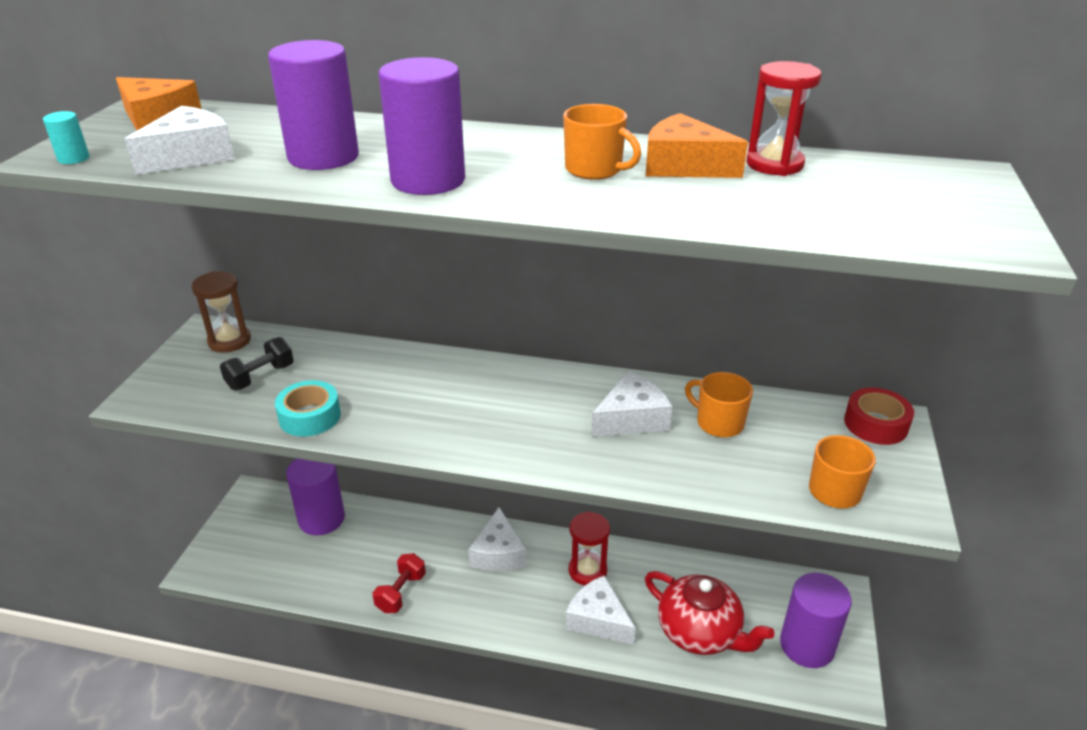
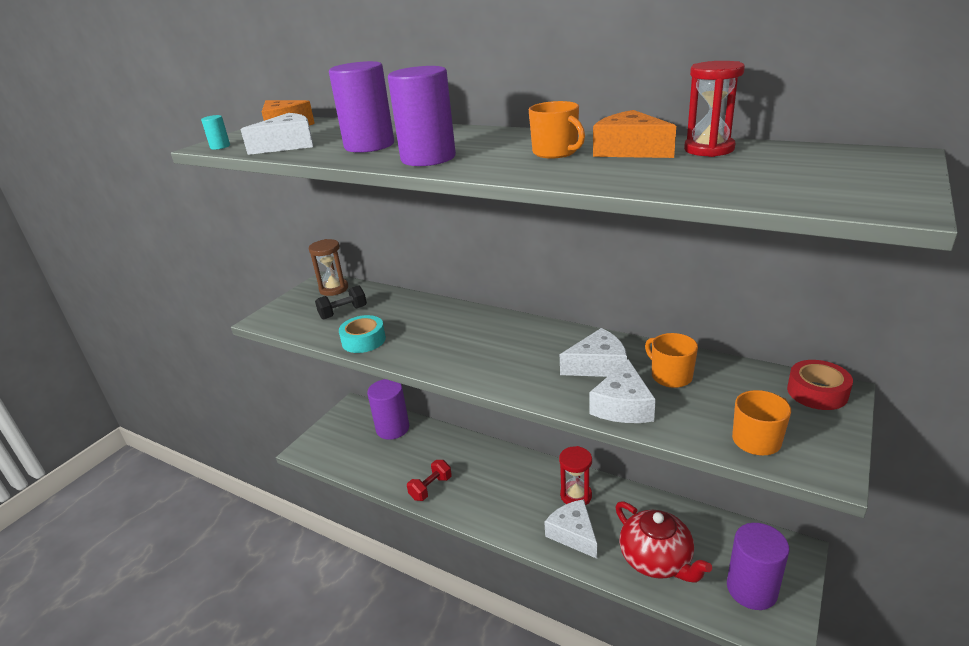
camera: 20 degrees right, 5 degrees down
white cheese [468,507,526,571] -> white cheese moved to [589,359,656,423]

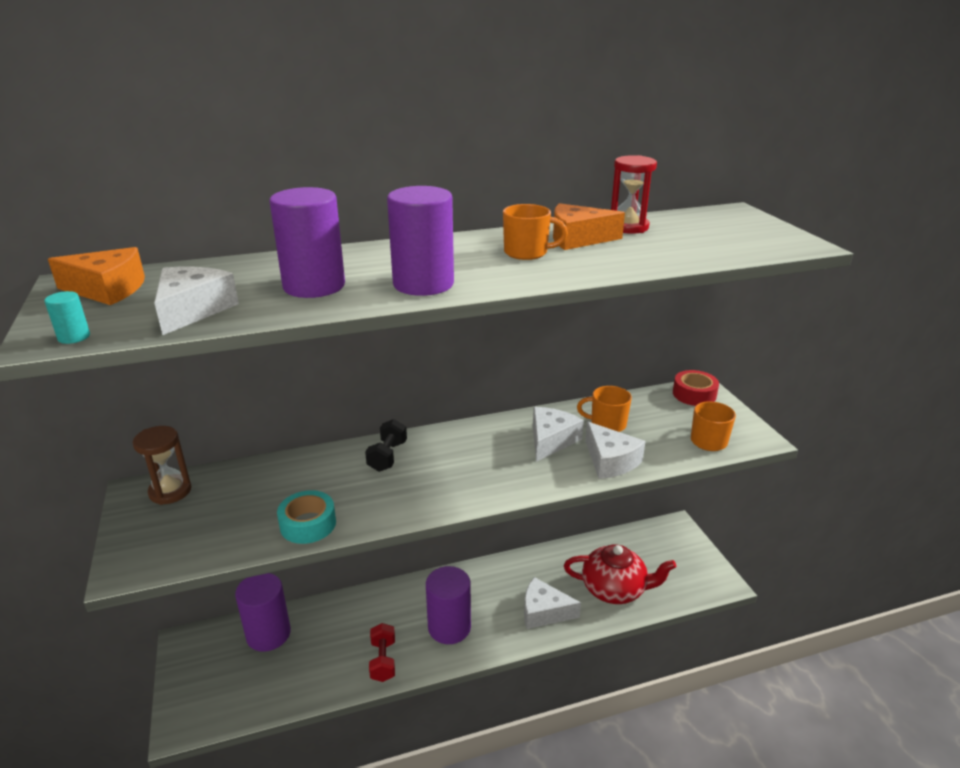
camera: 50 degrees left, 0 degrees up
black dumbbell [315,285,367,320] -> black dumbbell moved to [365,419,407,472]
red hourglass [559,446,592,505] -> none
purple cylinder [727,523,789,610] -> purple cylinder moved to [426,566,471,644]

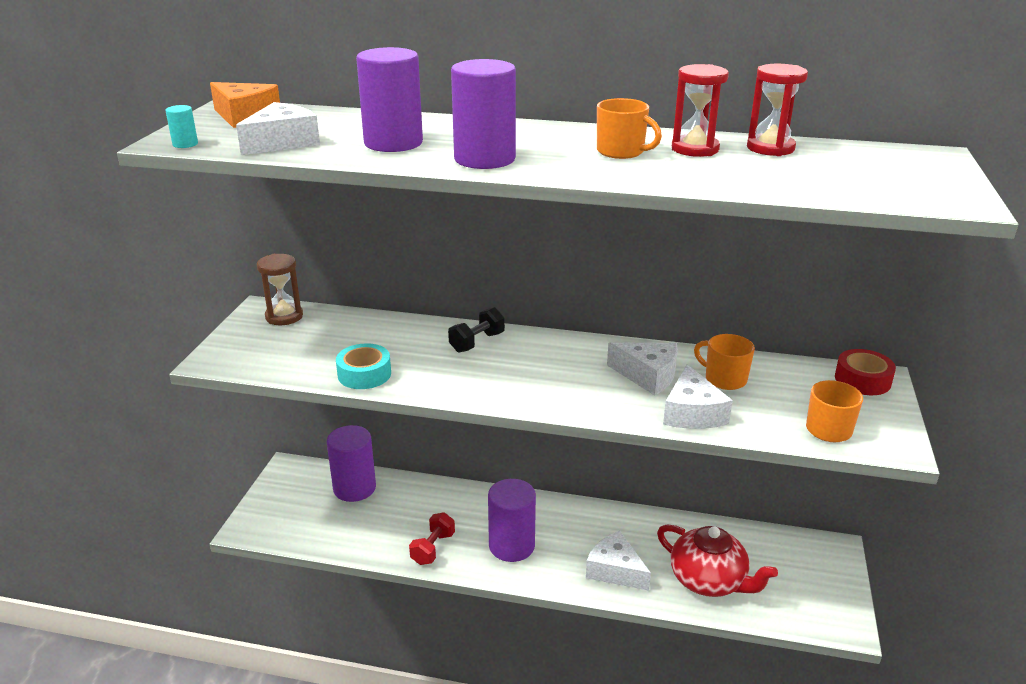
camera: 30 degrees right, 0 degrees up
white cheese [533,407,584,462] -> white cheese turned 60 degrees clockwise [607,342,678,396]
orange cheese [553,203,625,250] -> red hourglass [672,64,729,157]

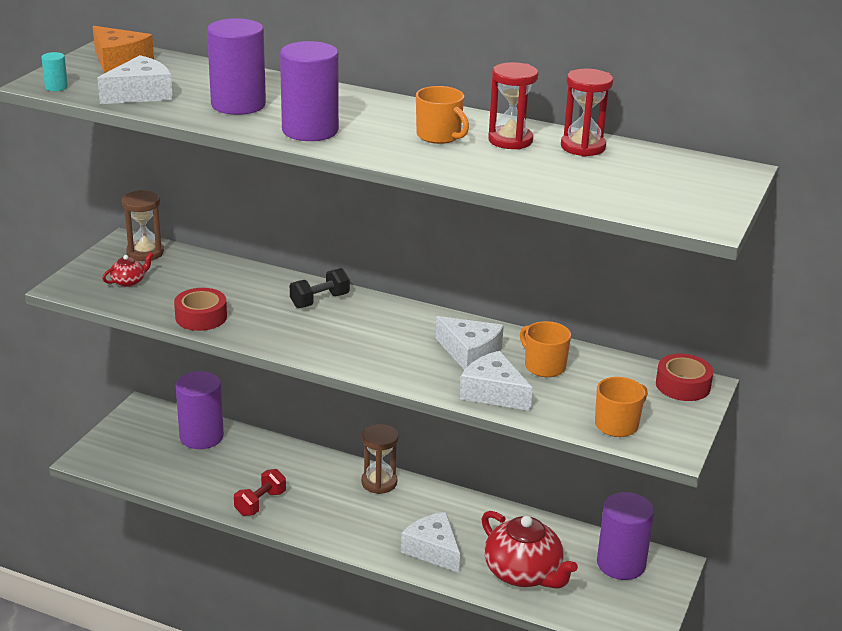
camera: 10 degrees right, 0 degrees up
turquoise tape [336,343,391,389] -> red tape [174,288,227,331]
purple cylinder [488,479,536,562] -> purple cylinder moved to [597,492,654,580]
white cheese [663,364,733,429] -> white cheese turned 120 degrees clockwise [460,351,533,411]
none -> red teapot [102,252,154,287]
none -> brown hourglass [361,424,399,494]

